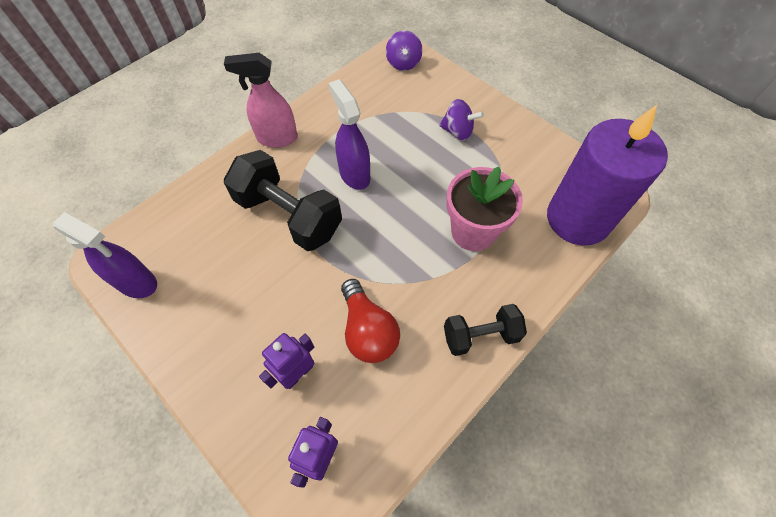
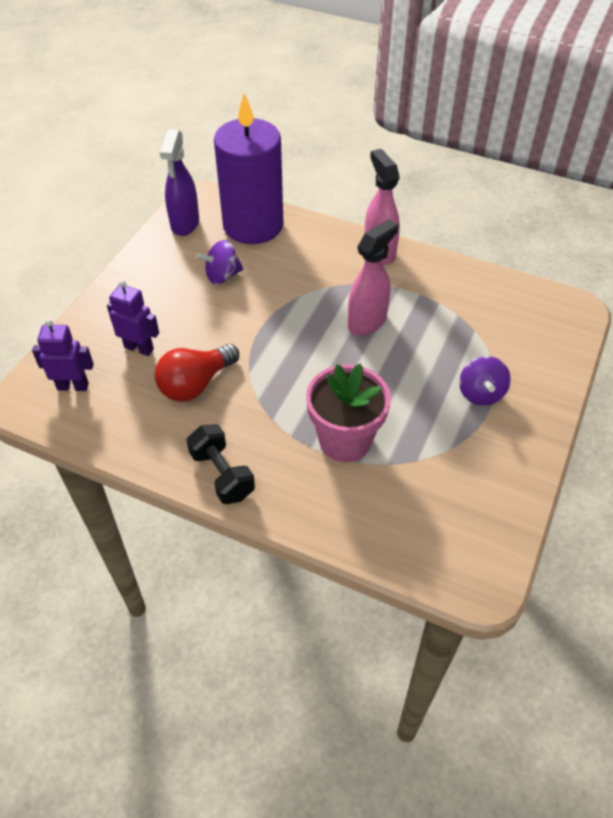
camera: 70 degrees right, 10 degrees down
black dumbbell [224,150,342,251] -> none
purple spray bottle [329,79,370,190] -> pink spray bottle [348,219,398,336]
purple spinning top [386,30,423,71] -> purple spinning top moved to [196,240,244,284]
purple candle [547,105,668,246] -> purple candle moved to [214,93,283,244]

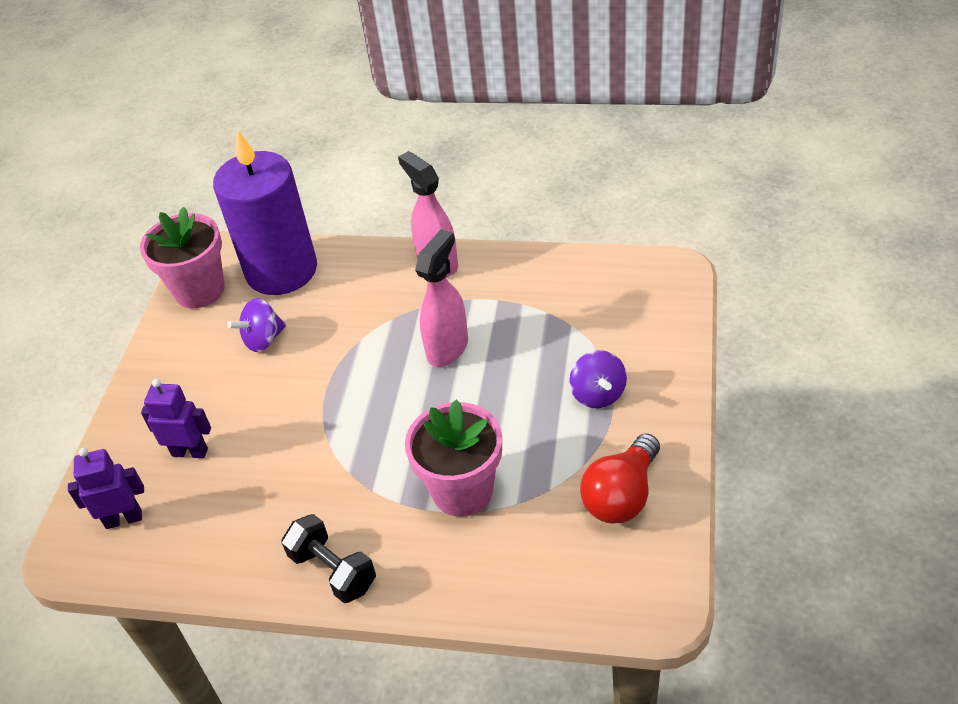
camera: 10 degrees left, 5 degrees down
red light bulb [155,344,239,402] -> red light bulb moved to [580,433,660,524]
purple spray bottle [160,129,199,236] -> pink flower pot [140,207,225,308]

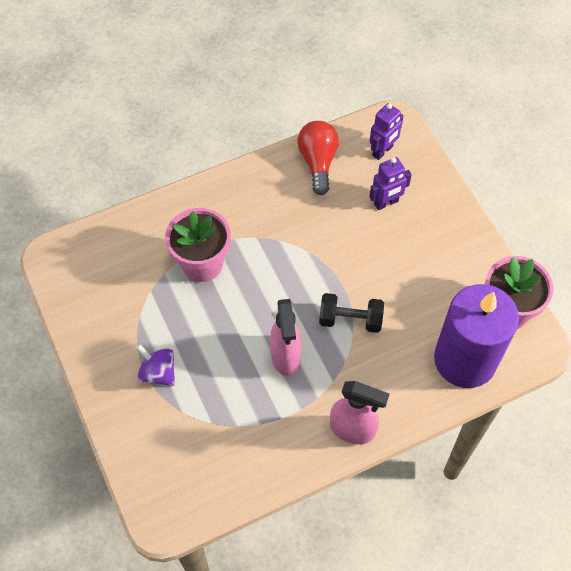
camera: 140 degrees right, 15 degrees up
purple spinning top [227,298,286,352] -> none
black dumbbell [282,514,376,603] -> black dumbbell moved to [319,293,384,333]
red light bulb [580,433,660,524] -> red light bulb moved to [297,121,339,195]

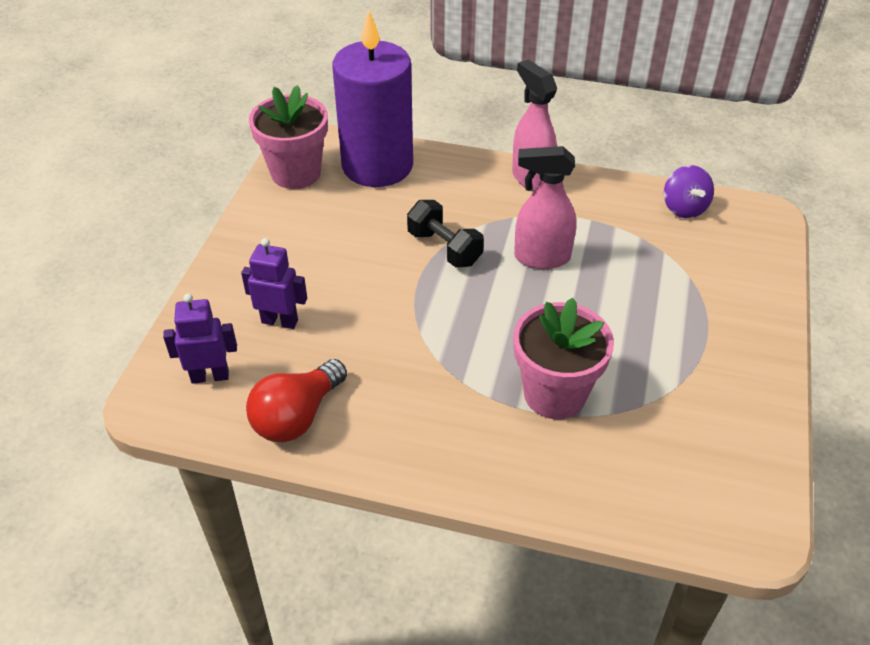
camera: 140 degrees left, 15 degrees down
purple spinning top [136,344,175,386] -> purple spinning top moved to [664,165,714,218]
pink spray bottle [270,299,302,376] -> pink spray bottle turned 120 degrees counterclockwise [514,146,577,269]

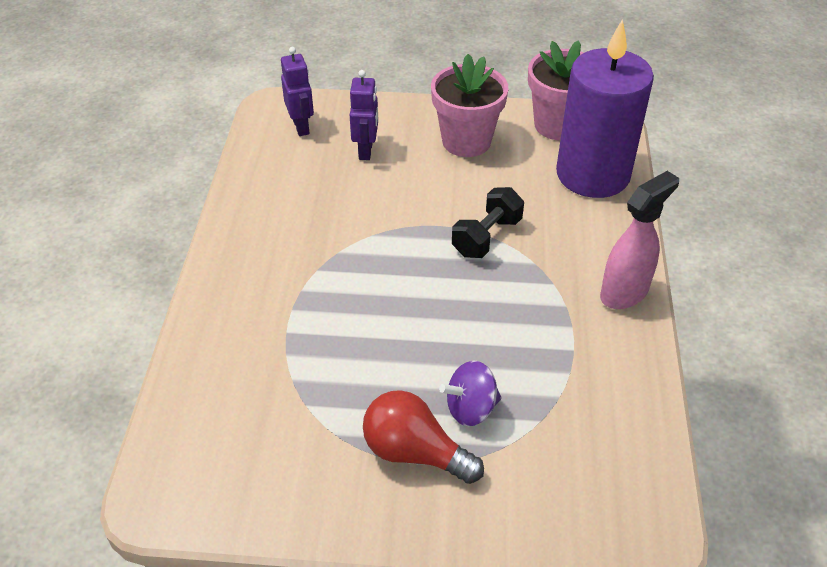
camera: 80 degrees right, 0 degrees up
red light bulb [246,359,347,442] -> red light bulb moved to [363,390,484,484]
pink flower pot [513,298,614,419] -> pink flower pot moved to [431,54,508,157]
pink spray bottle [514,146,577,269] -> none
purple spinning top [664,165,714,218] -> purple spinning top moved to [439,361,502,426]

